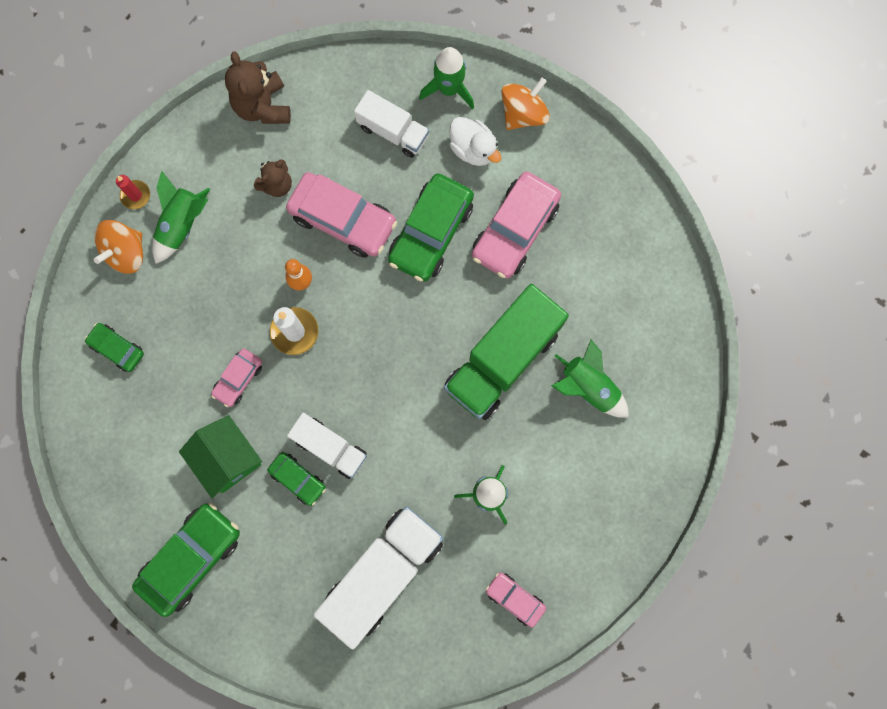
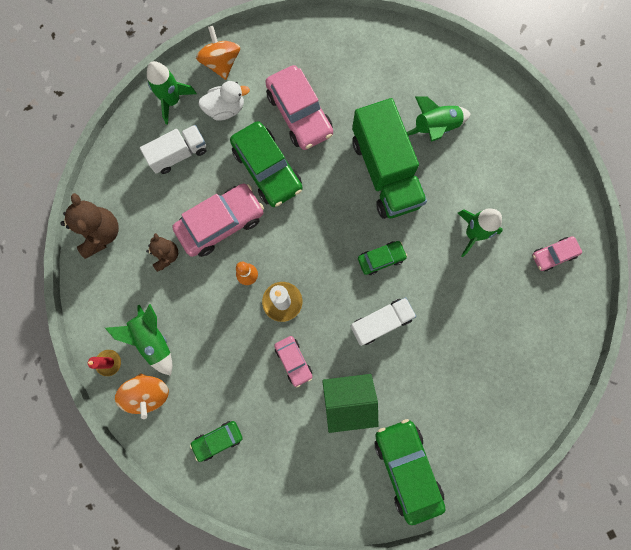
camera: 60 degrees left, 0 degrees up
brown teddy bear [225,51,291,124] -> brown teddy bear turned 120 degrees counterclockwise [61,193,119,259]
green car [267,452,326,506] -> green car moved to [358,241,407,275]
white truck [314,506,443,649] -> none

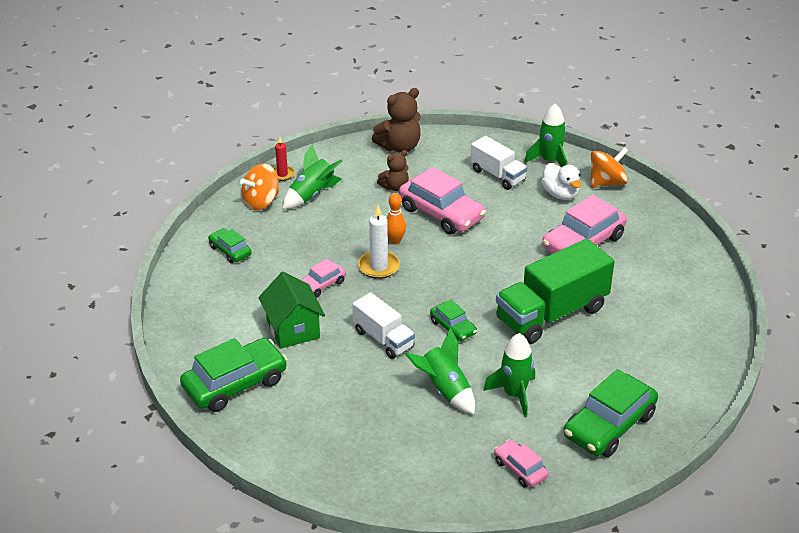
camera: 75 degrees right, 40 degrees down
green car [230,121,303,207] -> green car moved to [564,369,658,457]
green rocket [407,96,471,142] -> green rocket moved to [405,328,475,415]

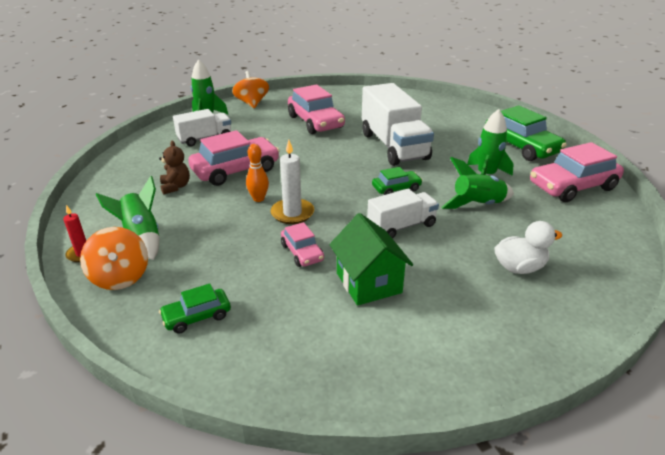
camera: 75 degrees left, 5 degrees down
green car [180,338,287,412] -> none
green house [259,272,325,349] -> green house turned 75 degrees clockwise [329,213,413,306]
brown teddy bear [372,88,421,153] -> none
pink car [494,439,549,488] -> pink car [530,142,624,202], size x1.88
green truck [496,239,615,344] -> white truck [362,83,434,166]
white duck [541,163,582,200] -> white duck moved to [494,221,563,274]

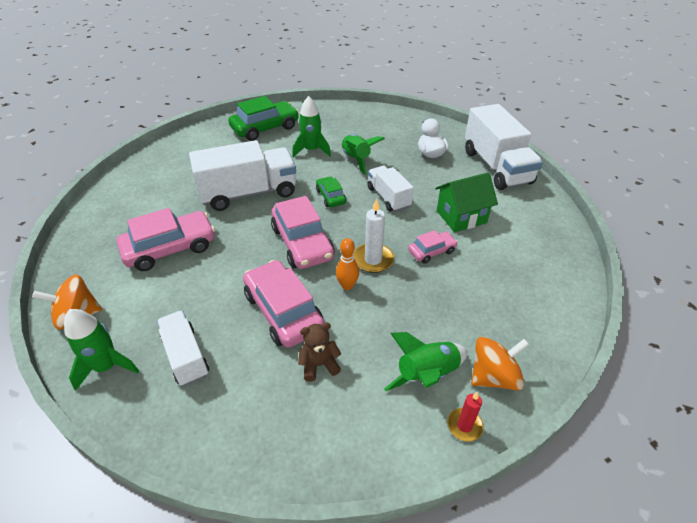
camera: 90 degrees left, 10 degrees up
green car [159,283,231,334] -> none
pink car [530,142,624,202] -> pink car moved to [271,196,335,269]
none -> white truck [465,104,543,190]

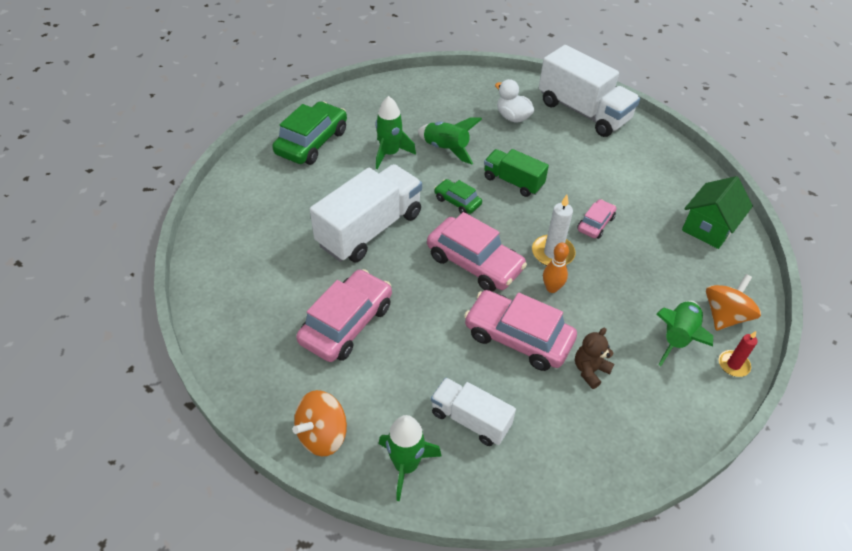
camera: 30 degrees left, 5 degrees up
white truck [367,166,414,212] -> green truck [484,149,549,197]
green house [435,172,498,232] -> green house moved to [682,176,753,249]

